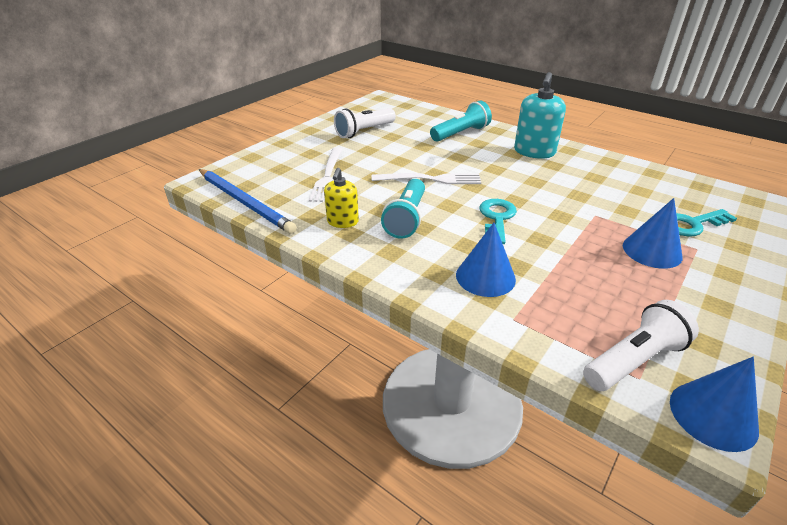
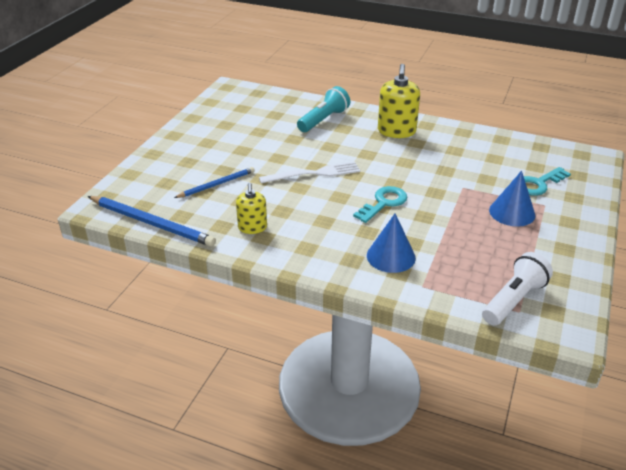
camera: 15 degrees left, 0 degrees up
white fork [309,147,342,202] -> blue pencil [174,167,255,198]
white flashlight [334,108,396,138] -> none
turquoise flashlight [381,179,425,239] -> none
turquoise key [480,199,517,244] -> turquoise key turned 45 degrees clockwise [353,186,407,223]
turquoise soap dispenser [514,72,566,159] -> yellow soap dispenser [378,64,420,138]
blue cone [670,357,759,452] -> none

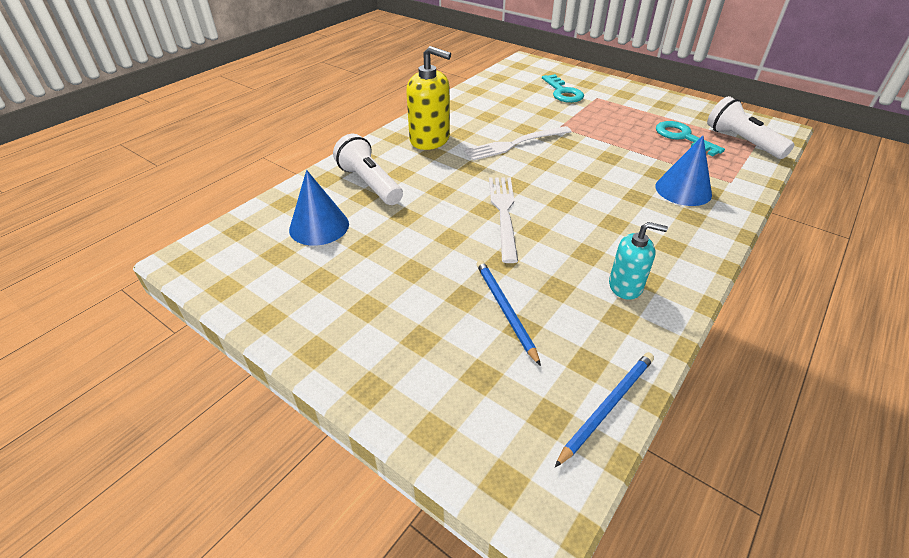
camera: 75 degrees left, 5 degrees up
blue pencil [88,196,216,247] -> blue pencil [555,352,654,467], size x0.61
yellow soap dispenser [236,183,267,234] -> turquoise soap dispenser [609,222,668,300]
turquoise flashlight [297,86,350,132] -> white flashlight [333,134,403,205]
turquoise key [353,186,407,223] -> turquoise key moved to [656,121,725,157]
blue cone [489,171,535,227] -> blue cone moved to [289,170,349,246]
none -> white fork [464,126,572,161]

